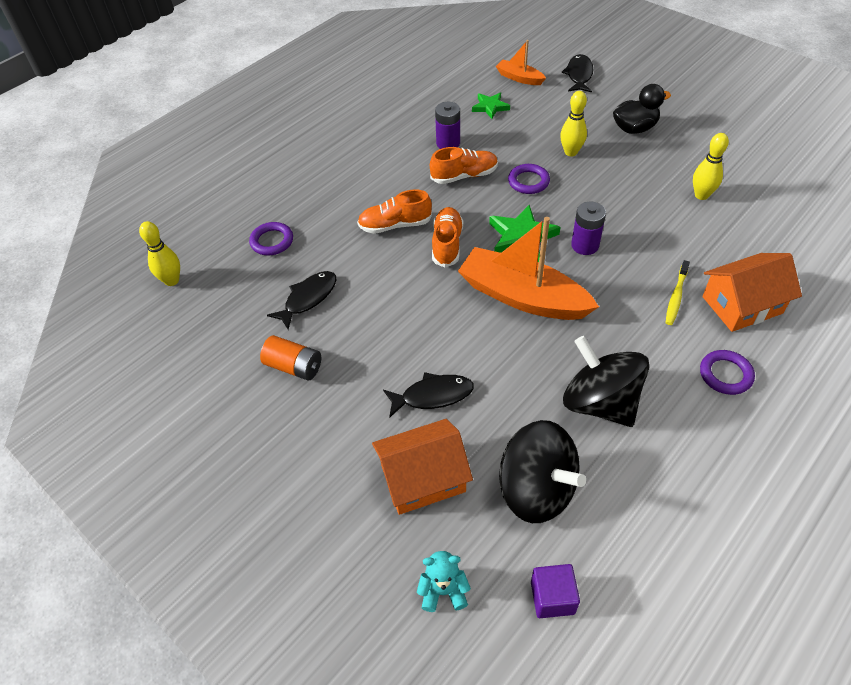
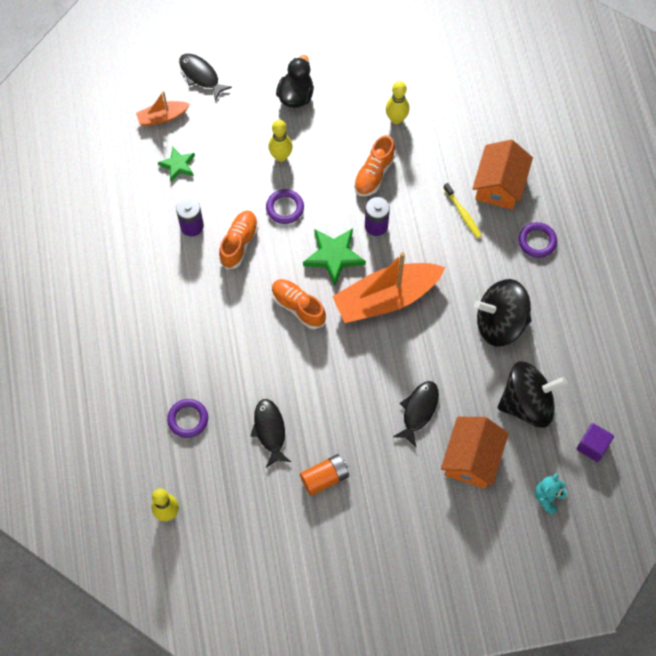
camera: 55 degrees left, 15 degrees up
orange shoe [357,189,432,234] -> orange shoe moved to [354,135,396,197]

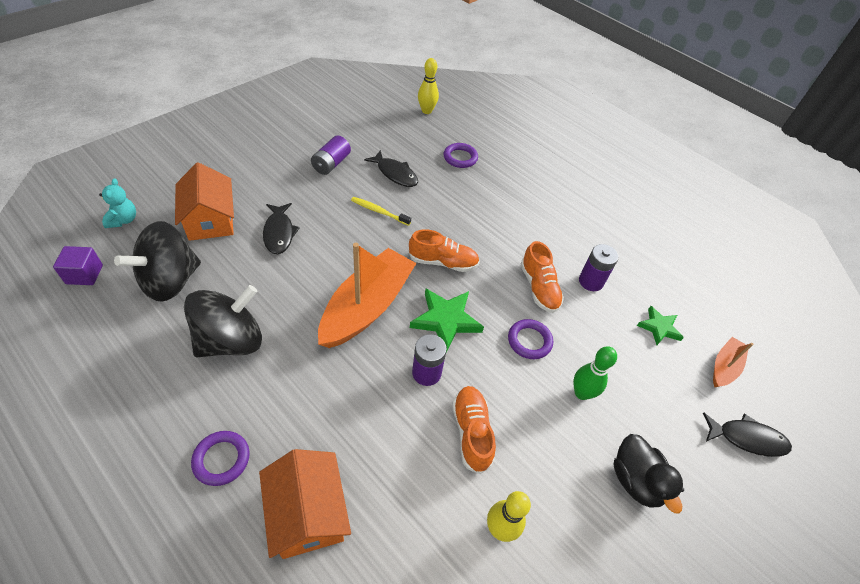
camera: 140 degrees right, 15 degrees down
yellow bowling pin [268,120,293,162] -> green bowling pin [573,346,617,400]
orange battery [300,454,349,496] -> purple battery [311,136,351,175]
yellow toothbrush [443,183,482,238] -> yellow toothbrush moved to [351,197,411,226]

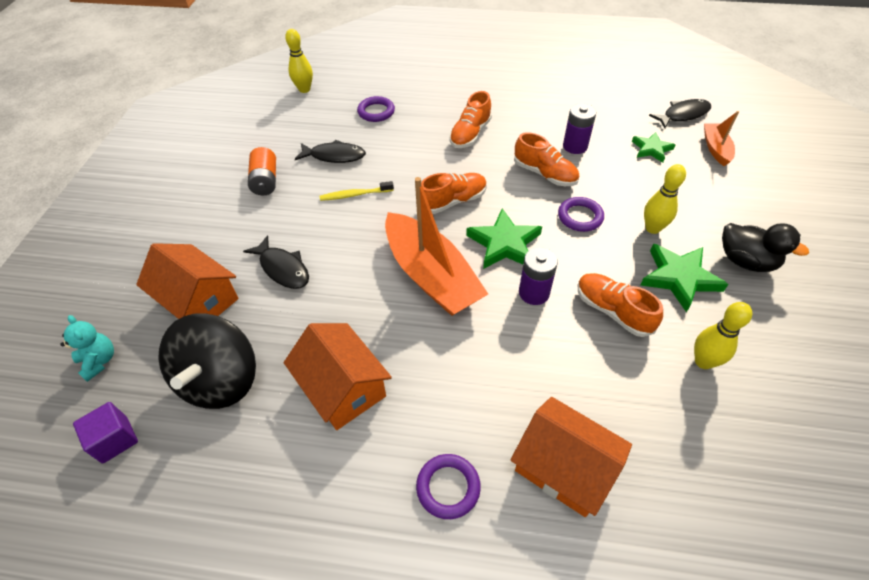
camera: 30 degrees left, 0 degrees up
black spinning top [184,285,262,357] -> orange house [284,323,392,430]
purple battery [311,136,351,175] -> orange battery [248,147,276,195]
orange boat [318,243,417,348] -> orange boat turned 150 degrees clockwise [385,177,488,316]
green bowling pin [573,346,617,400] -> yellow bowling pin [644,164,686,234]
black fish [703,413,792,457] -> black fish moved to [649,99,711,128]
none -> orange shoe [450,91,492,148]
none -> green star [640,244,728,313]

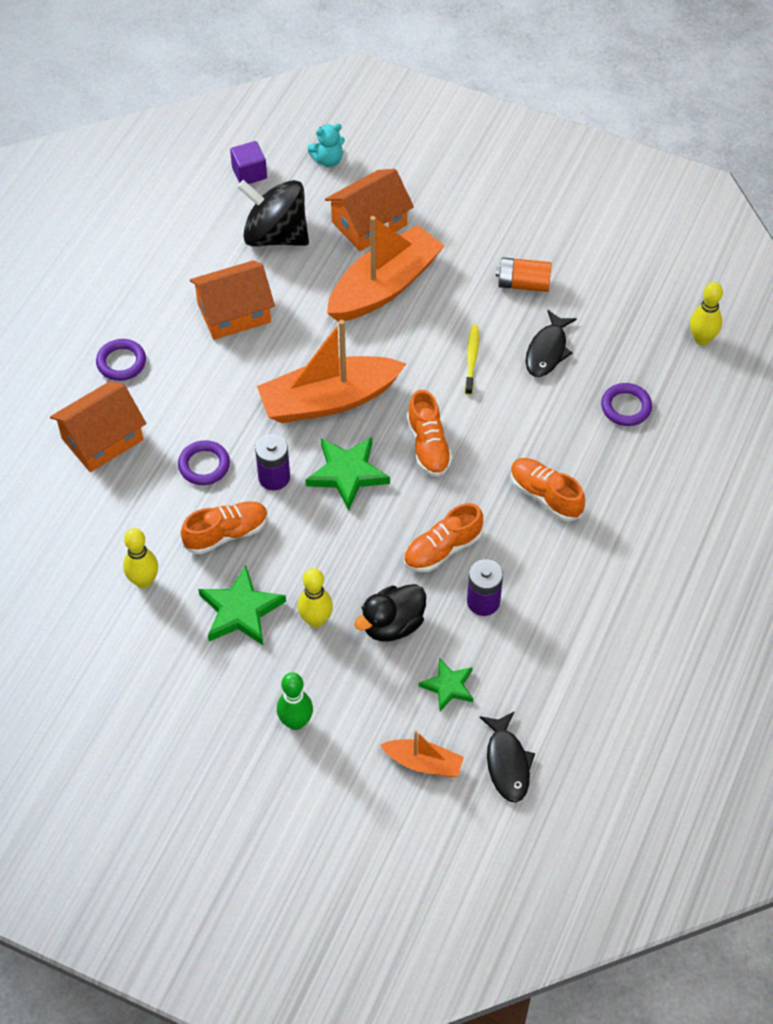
camera: 105 degrees right, 5 degrees up
black fish [243,235,309,289] -> orange boat [327,216,444,322]
purple ring [558,197,604,232] -> purple ring moved to [178,440,230,485]
black duck [722,223,809,272] -> black duck moved to [354,584,426,642]
none -> green bowling pin [277,672,313,730]

